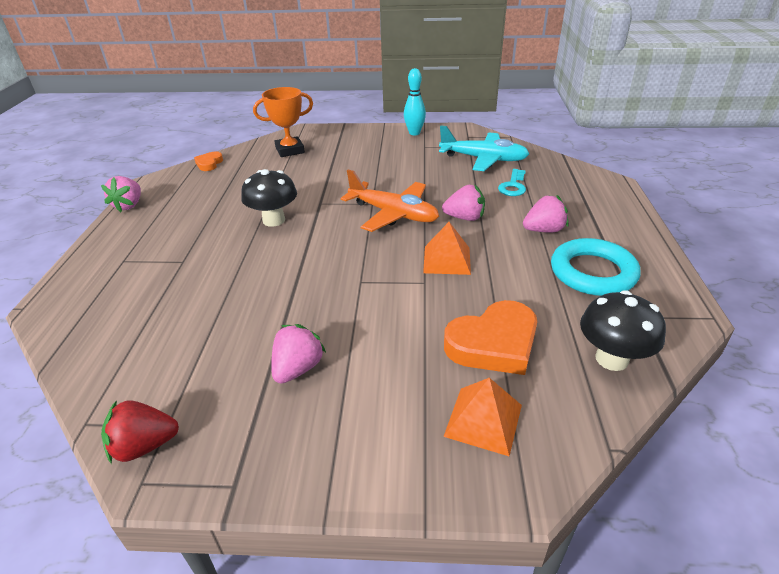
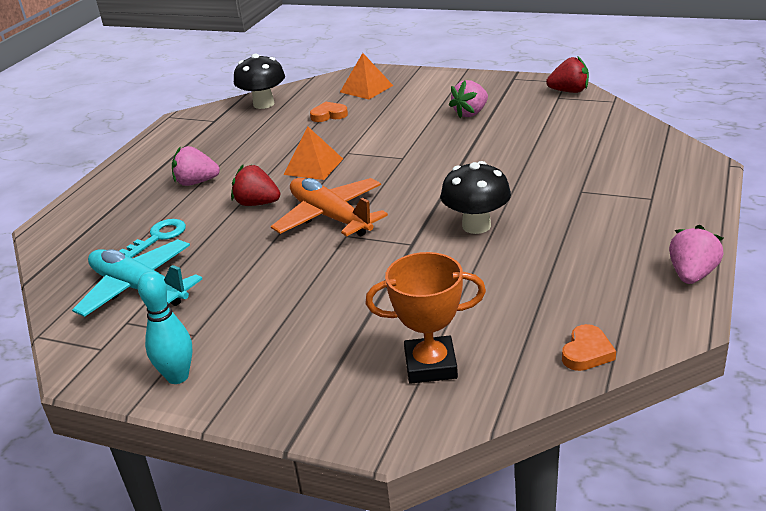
camera: 160 degrees left, 5 degrees down
pink strawberry [442,184,485,221] -> red strawberry [231,165,280,206]
orange heart [444,300,537,375] -> orange heart [310,102,348,122], size x0.51
turquoise ring [551,238,641,296] -> none

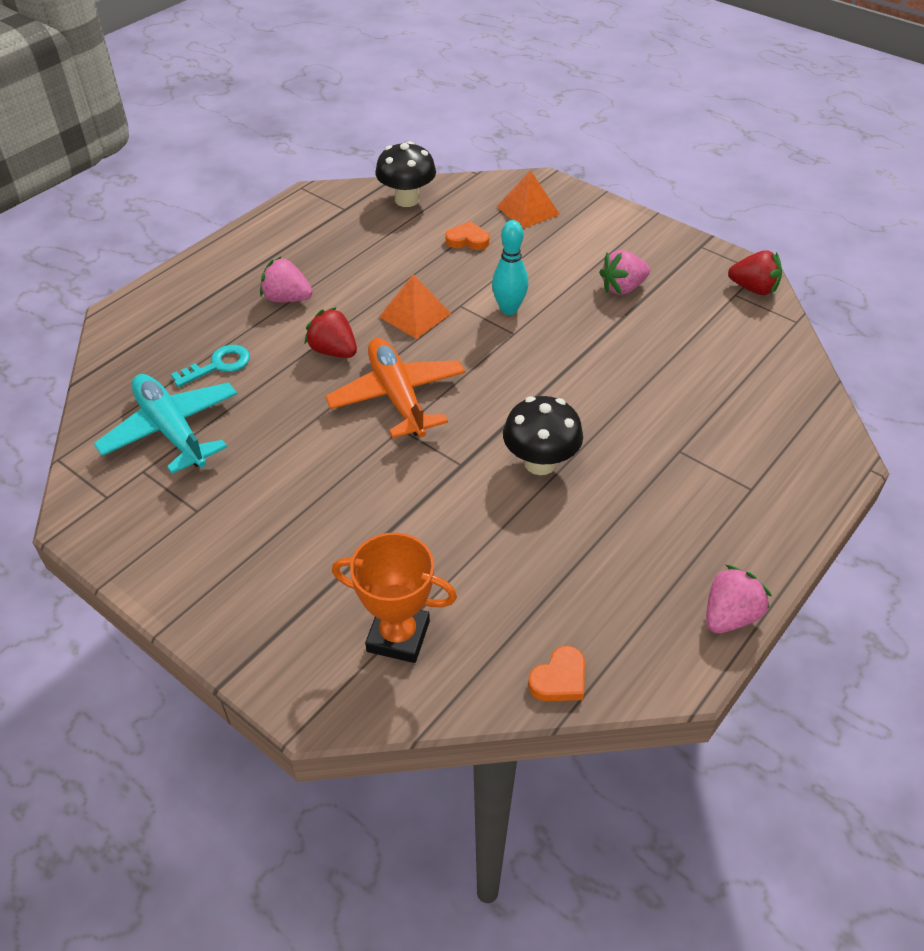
camera: 15 degrees right, 15 degrees up
turquoise bowling pin [138,271,193,384] -> turquoise bowling pin moved to [492,220,528,315]

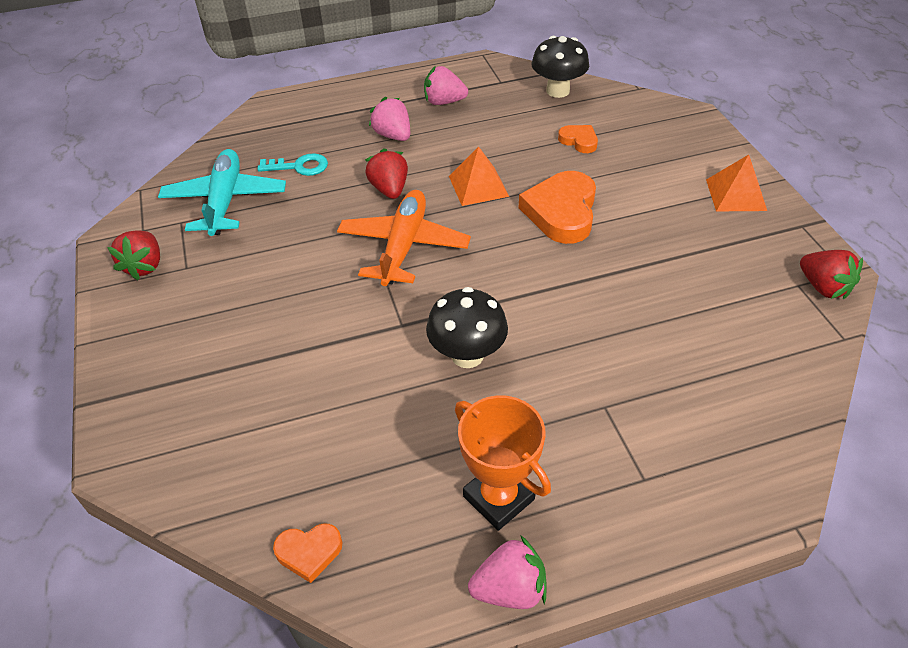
camera: 35 degrees right, 0 degrees up
orange trophy [332,533,457,663] -> orange trophy moved to [455,395,551,531]
turquoise bowling pin [492,220,528,315] -> orange heart [519,171,596,244]
orange pyramid [496,170,560,229] -> orange pyramid moved to [706,155,767,211]
pink strawberry [599,250,650,295] -> pink strawberry moved to [424,66,468,105]
none -> red strawberry [107,230,160,280]

